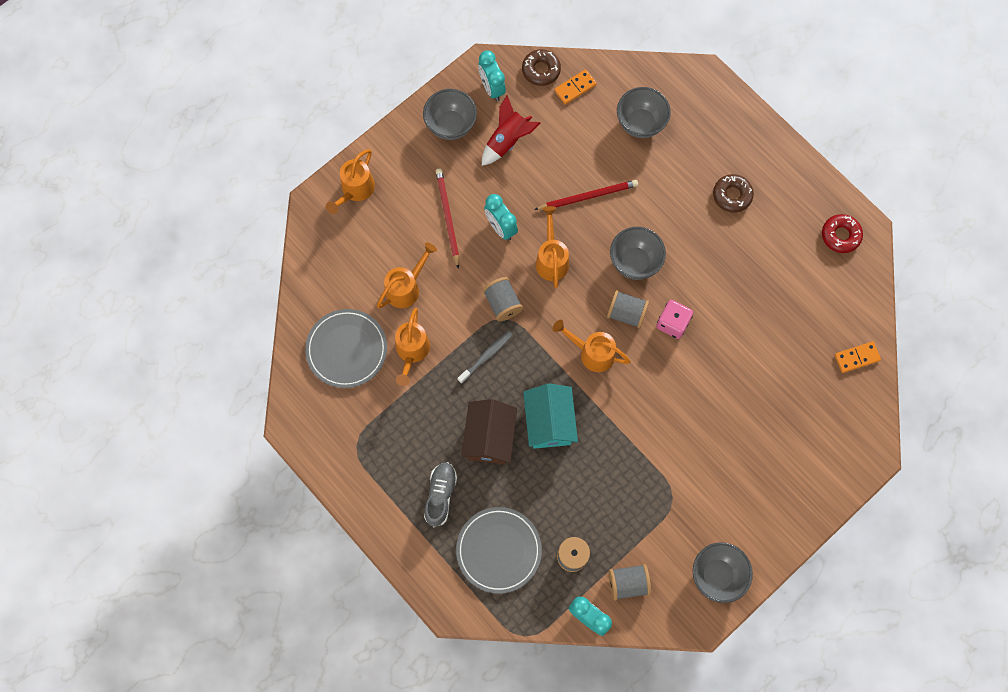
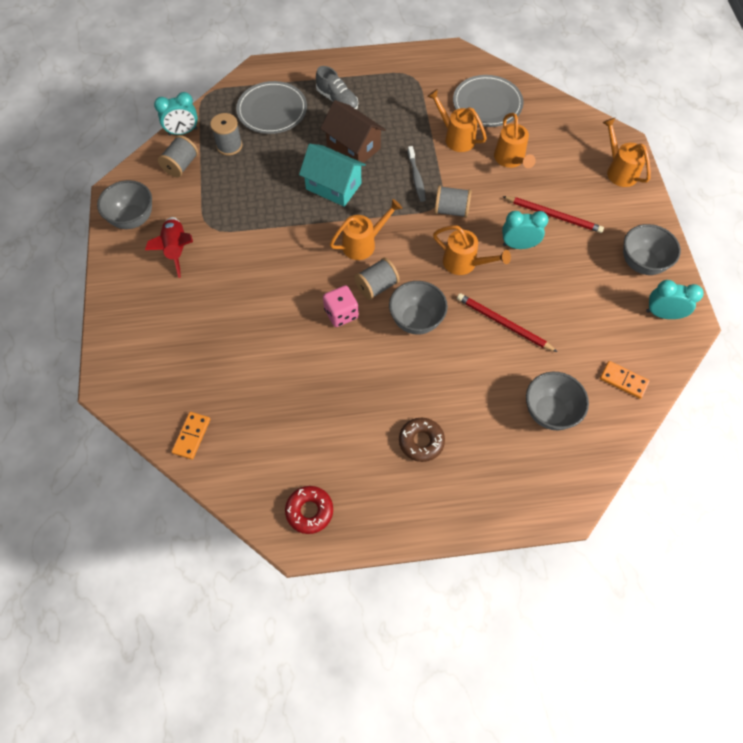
camera: 125 degrees right, 10 degrees down
red rocket [482,95,540,166] -> red rocket moved to [145,217,193,278]
brown donut [522,49,561,86] -> none
red pencil [534,180,638,210] -> red pencil turned 105 degrees clockwise [457,293,558,352]
orange domino [554,69,597,105] -> orange domino turned 60 degrees counterclockwise [600,361,649,399]

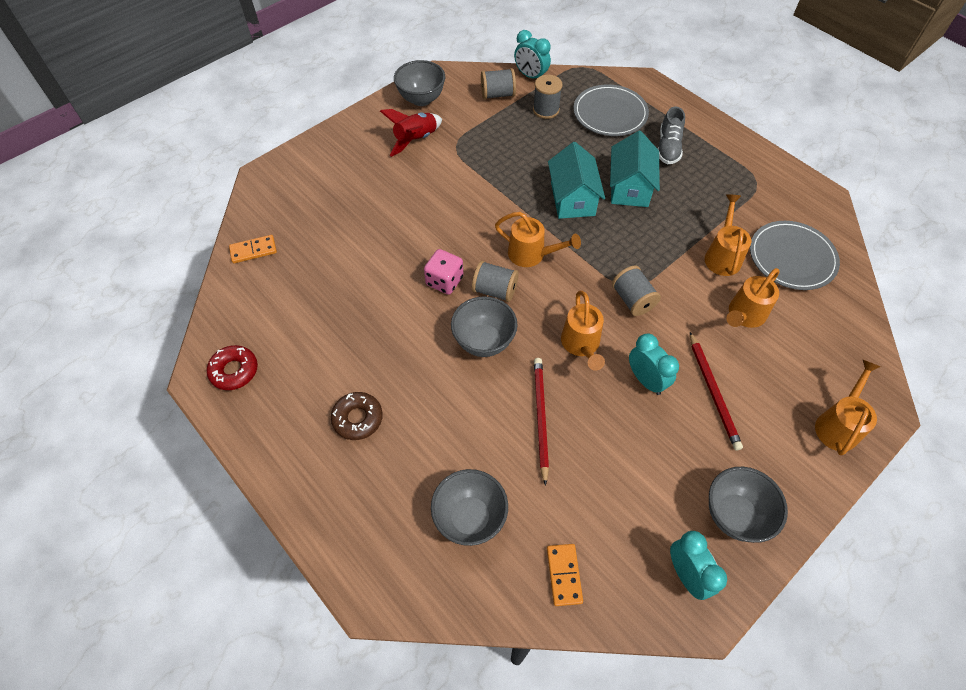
camera: 55 degrees right, 5 degrees down
brown house [320,100,386,163] -> turquoise house [610,131,660,207]
grey toothbrush [407,146,426,202] -> none

